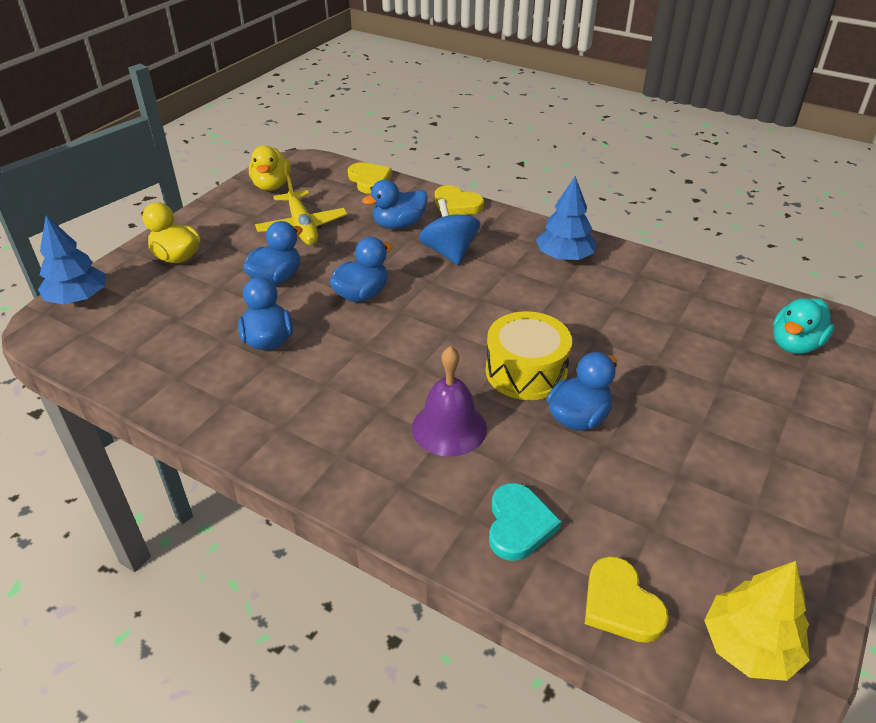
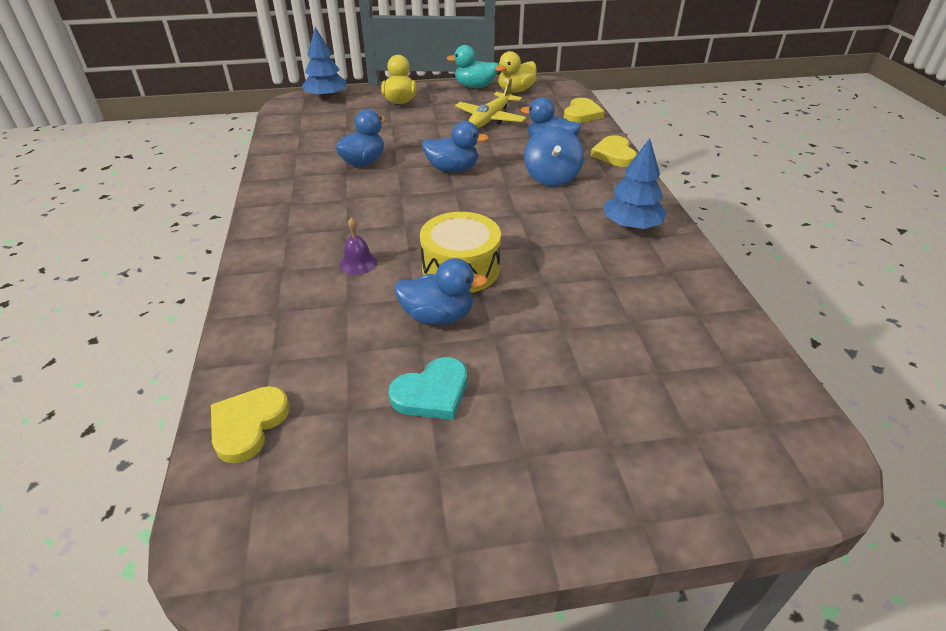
camera: 50 degrees right, 0 degrees up
blue duck [243,221,303,285] -> none
purple bell [412,346,487,457] -> purple bell [340,217,377,275], size x0.57
blue spinning top [419,199,480,265] -> blue spinning top turned 150 degrees clockwise [524,126,584,186]
turquoise heart [489,483,562,561] -> turquoise heart moved to [389,357,467,420]
yellow tree [704,561,810,681] -> none
turquoise duck [773,298,835,354] -> turquoise duck moved to [446,45,499,88]

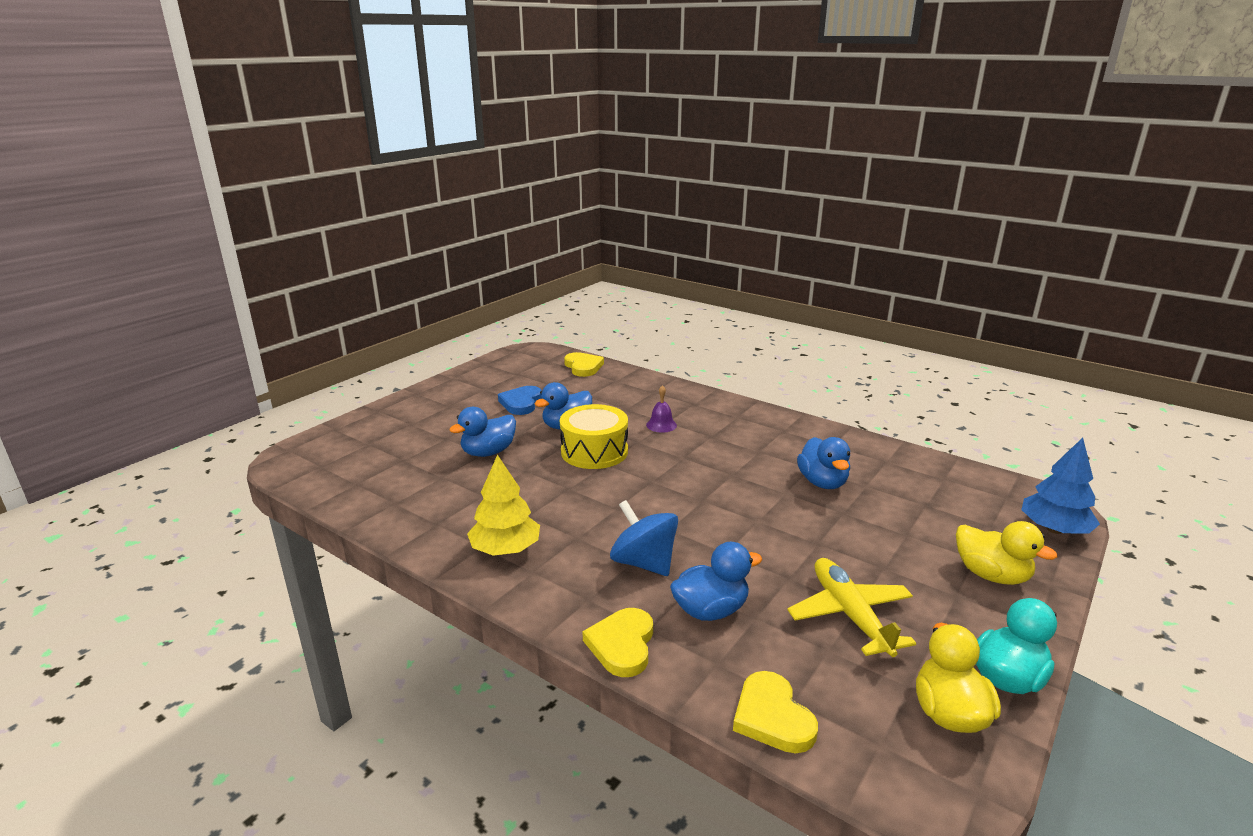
camera: 135 degrees right, 15 degrees down
turquoise heart [389,357,467,420] -> blue heart [498,386,542,415]
blue duck [422,121,489,172] -> blue duck moved to [449,407,516,457]
yellow heart [591,135,637,167] -> yellow heart turned 120 degrees counterclockwise [582,608,653,677]
blue tree [603,138,667,229] -> yellow tree [467,455,540,556]

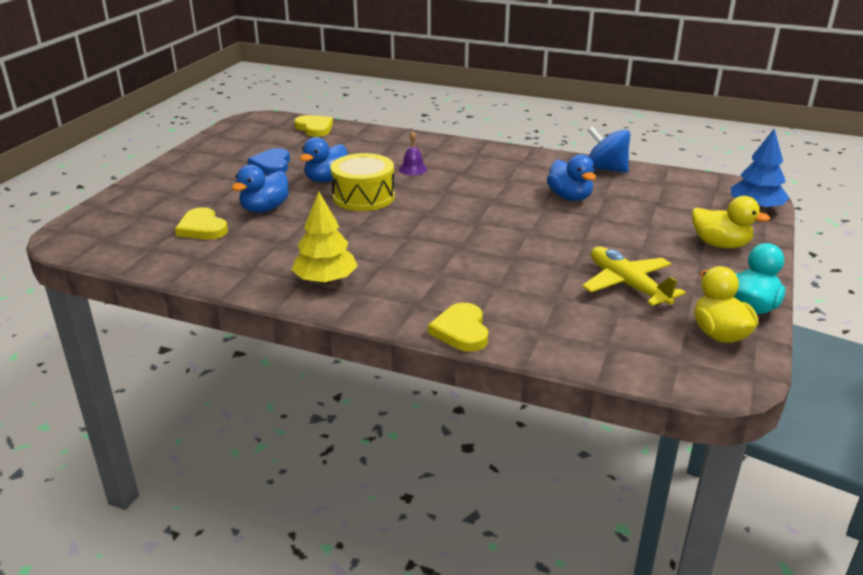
camera: 15 degrees left, 5 degrees up
blue spinning top [610,500,678,576] -> blue spinning top moved to [588,126,630,173]
blue duck [670,542,762,621] -> none
yellow heart [733,671,818,753] -> yellow heart moved to [175,207,228,240]

